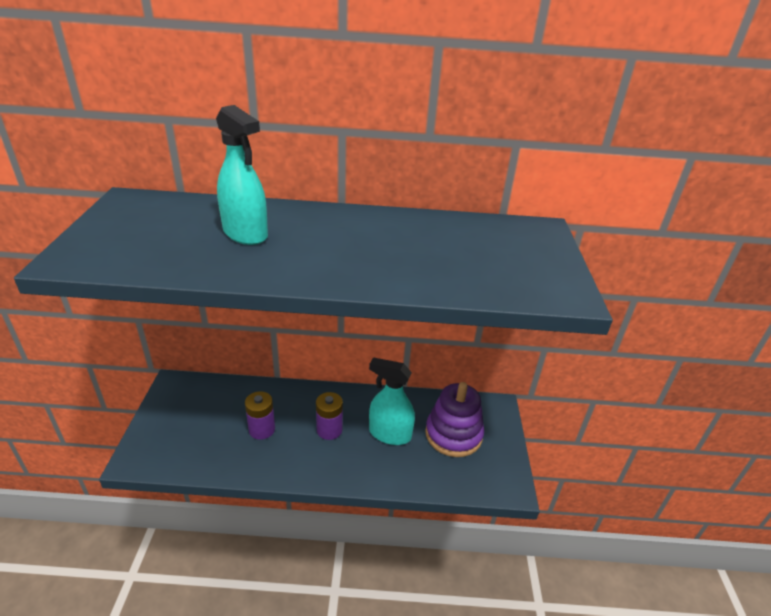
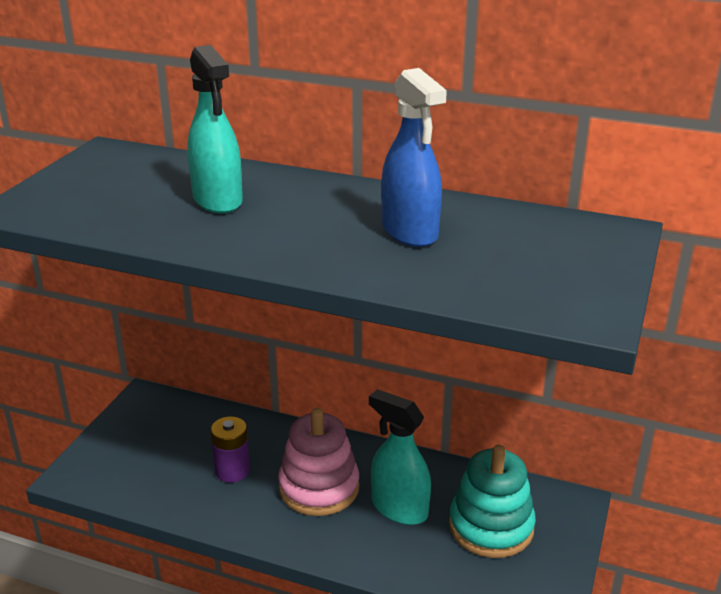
camera: 20 degrees right, 5 degrees down
purple battery [316,392,343,440] -> pink stacking toy [278,408,359,516]
purple stacking toy [425,382,484,457] -> turquoise stacking toy [449,445,536,558]
none -> blue spray bottle [381,68,447,247]

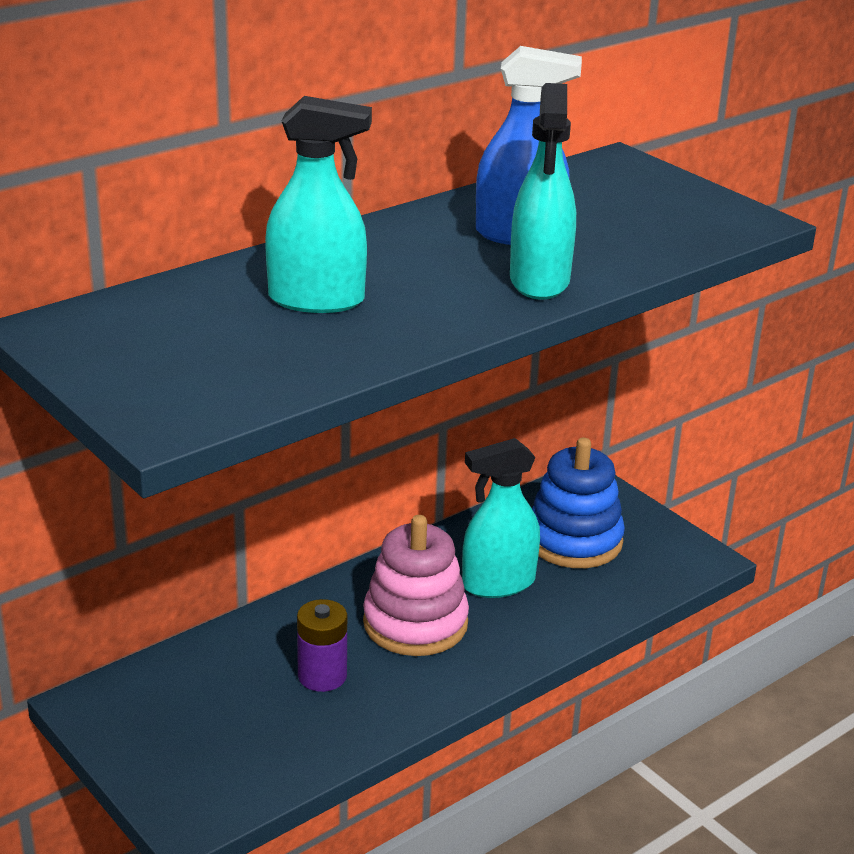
camera: 60 degrees left, 0 degrees up
turquoise stacking toy [449,445,536,558] -> blue stacking toy [532,438,625,568]
none -> turquoise spray bottle [510,83,576,300]

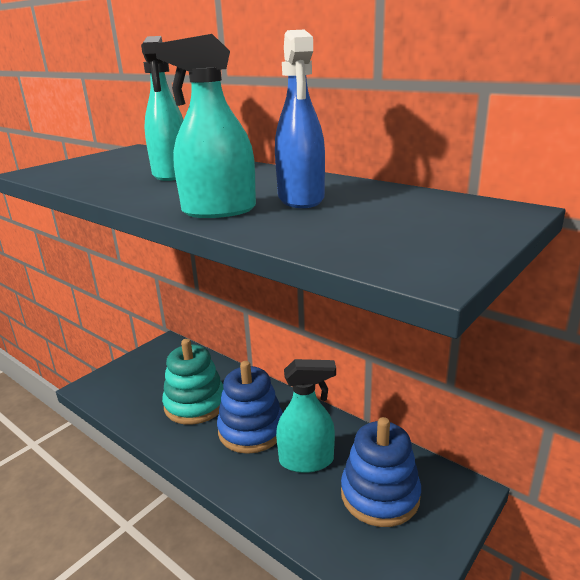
camera: 80 degrees right, 5 degrees down
purple battery [297,599,347,692] -> turquoise stacking toy [162,339,223,425]
pink stacking toy [363,515,469,656] -> blue stacking toy [217,361,283,454]
turquoise spray bottle [462,438,540,598] -> turquoise spray bottle turned 120 degrees clockwise [276,359,336,473]

